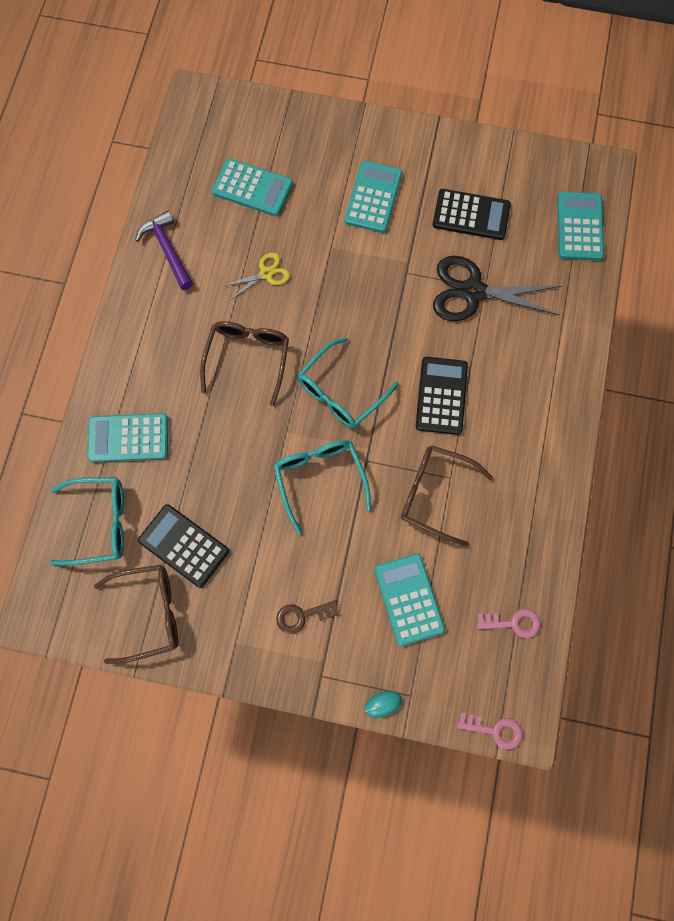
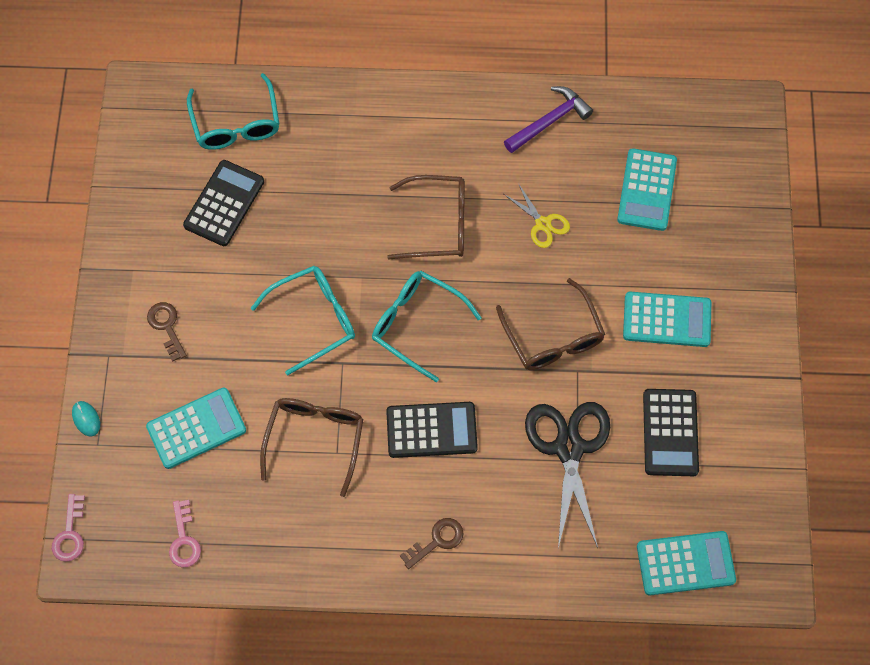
camera: 80 degrees right, 5 degrees down
turquoise calculator [87,413,168,462] -> none
brown glasses [94,565,178,664] -> brown glasses moved to [496,278,605,370]
none -> brown key [400,518,464,569]

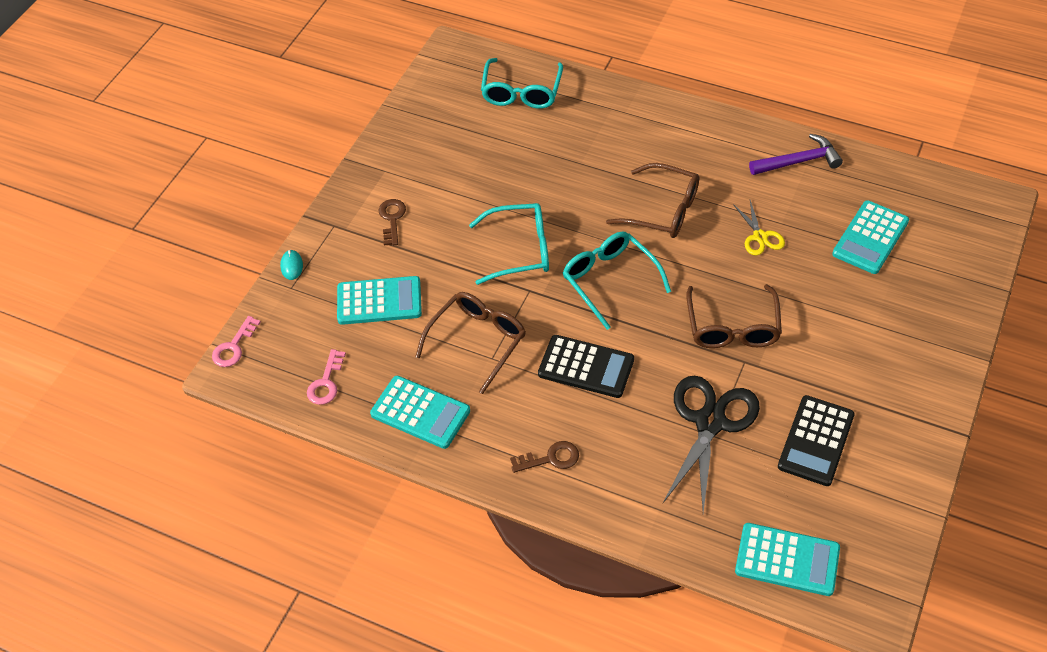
camera: 25 degrees right, 15 degrees down
black calculator [183,160,264,246] -> none
turquoise calculator [623,292,711,347] -> turquoise calculator moved to [370,376,470,449]

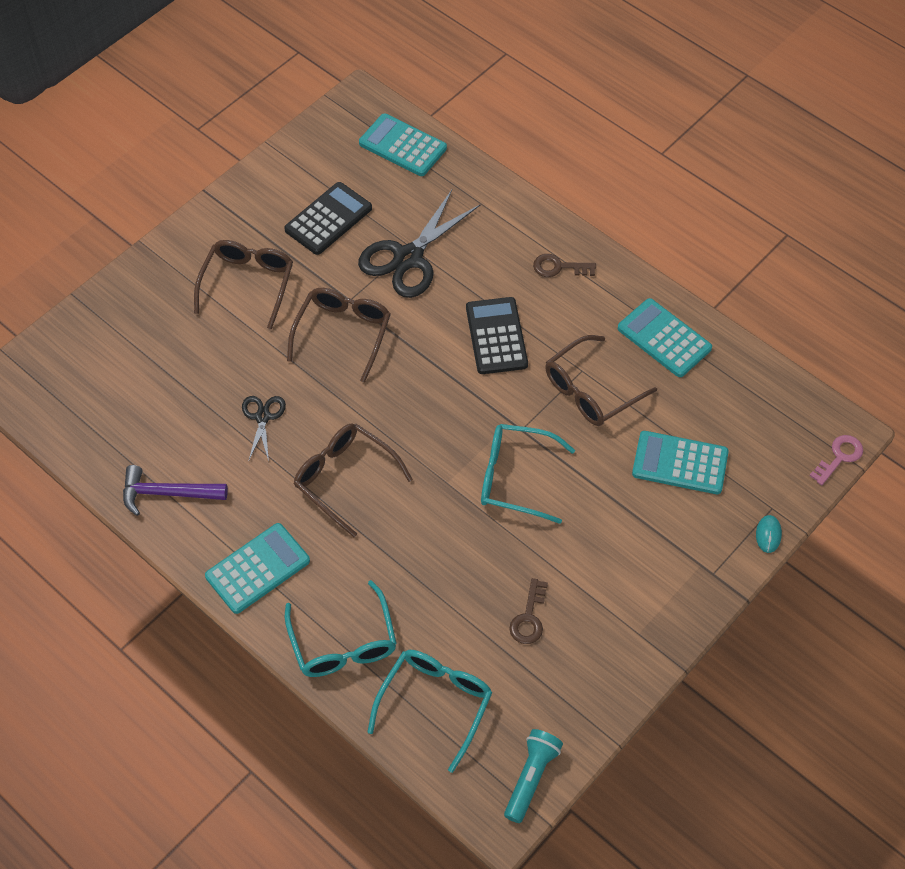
camera: 165 degrees left, 5 degrees up
pink key [307,349,346,405] -> none
brown key [378,199,406,246] -> brown key moved to [509,578,548,644]
black calculator [538,335,634,398] -> black calculator turned 45 degrees clockwise [466,297,528,374]
turquoise glasses [563,231,671,330] -> turquoise glasses moved to [285,580,397,677]
yellow scissors [733,200,785,256] -> black scissors [242,396,286,462]
turquoise calculator [832,200,909,274] -> turquoise calculator moved to [205,523,310,614]
none -> brown glasses [194,240,293,329]
none -> turquoise flashlight [504,729,563,823]

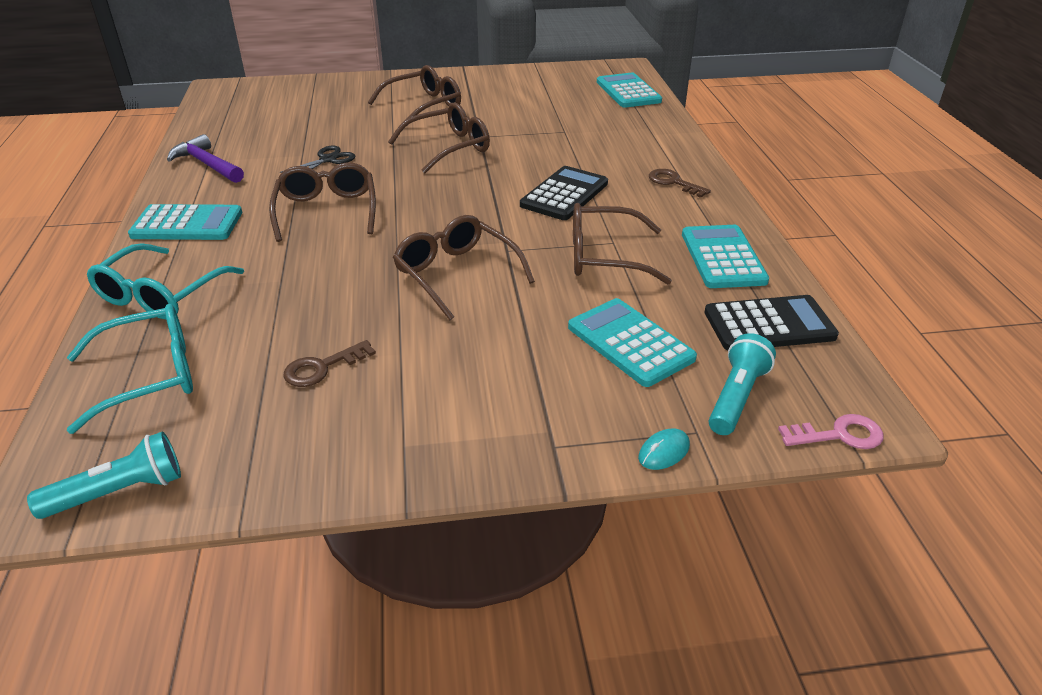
camera: 40 degrees right, 20 degrees down
black calculator [284,182,372,255] -> black calculator moved to [704,295,839,350]
black scissors [358,190,481,298] -> none
turquoise glasses [481,424,575,524] -> brown glasses [393,215,535,320]
none -> turquoise flashlight [709,333,776,435]

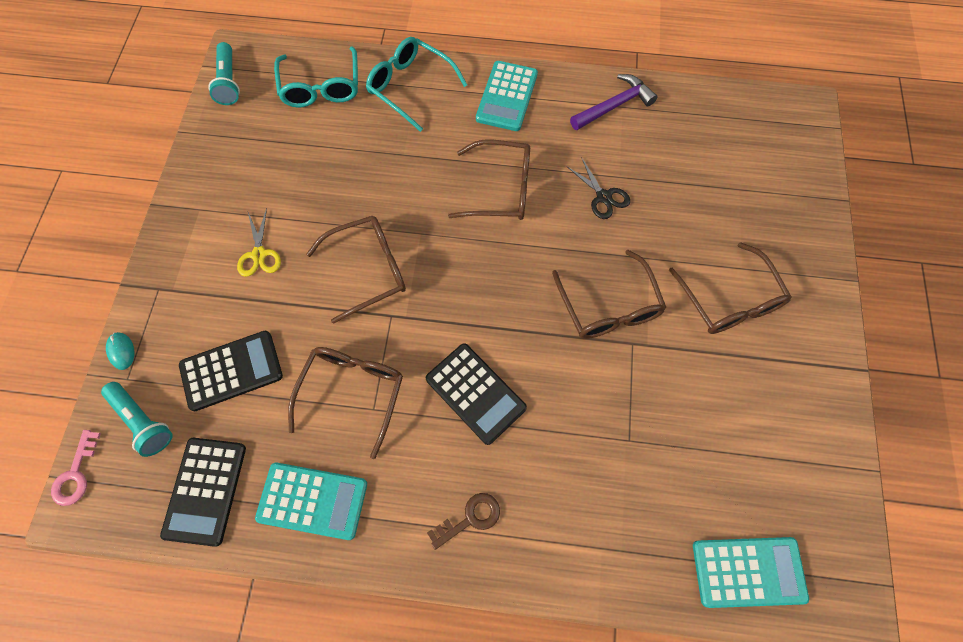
camera: 105 degrees right, 30 degrees up
brown key [283,340,376,387] -> none
turquoise calculator [568,298,697,387] -> black calculator [179,331,283,411]
none -> yellow scissors [237,208,281,277]

